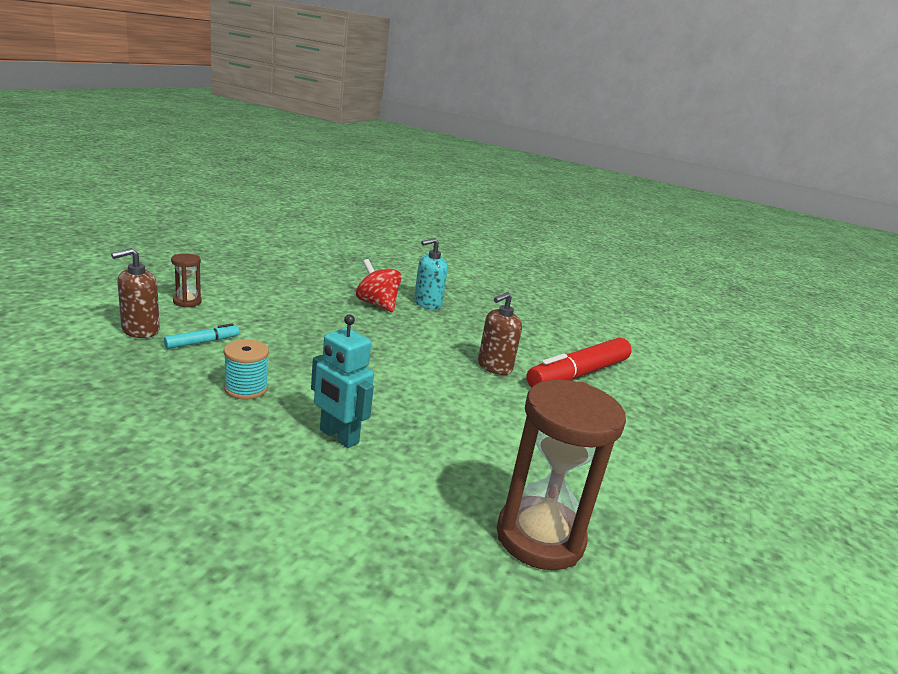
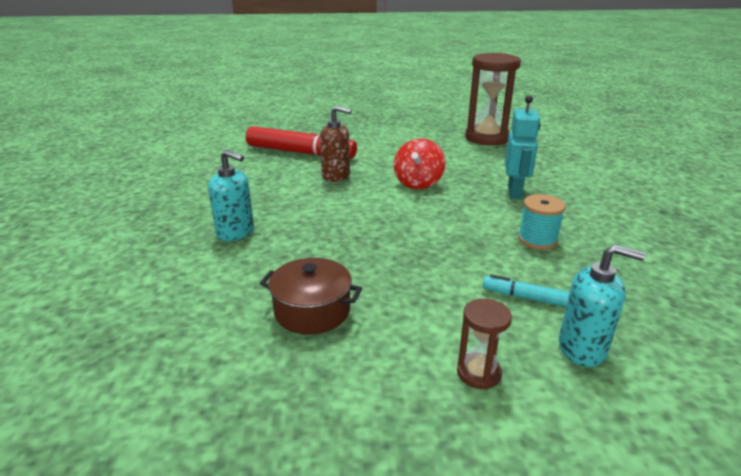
camera: 115 degrees left, 5 degrees up
brown soap dispenser [111,248,160,338] -> turquoise soap dispenser [559,244,645,367]
red spinning top [356,259,401,312] -> red spinning top moved to [394,139,446,189]
none -> brown pot [260,258,362,335]

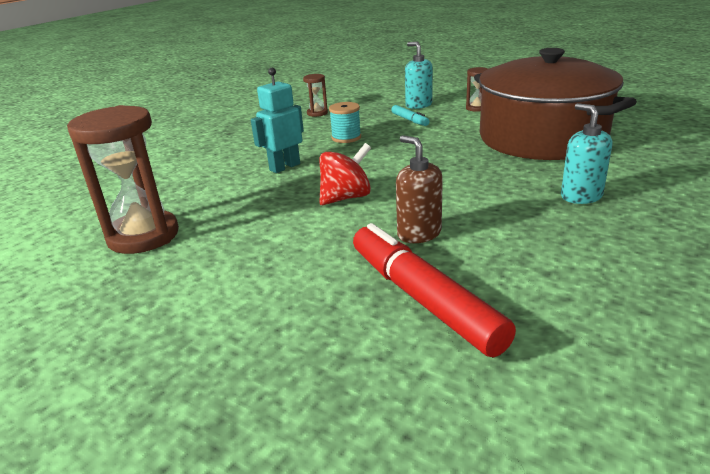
camera: 140 degrees left, 0 degrees up
brown pot [260,258,362,335] -> brown pot [474,48,637,160], size x2.42
none -> brown hourglass [303,74,328,117]

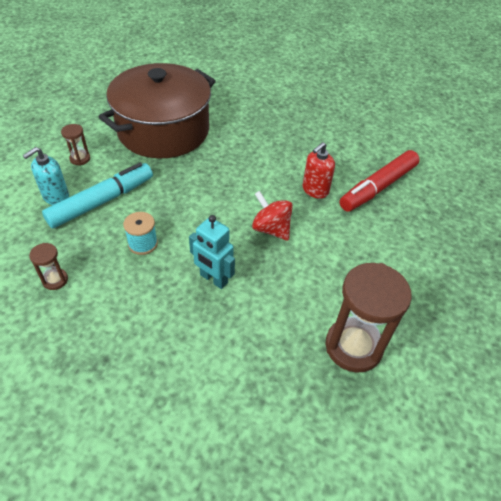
camera: 105 degrees left, 20 degrees up
turquoise marker [392,105,430,126] -> turquoise marker [42,163,153,228], size x2.17
brown soap dispenser [396,135,443,243] -> red soap dispenser [303,142,335,199]
turquoise soap dispenser [561,103,612,204] -> none

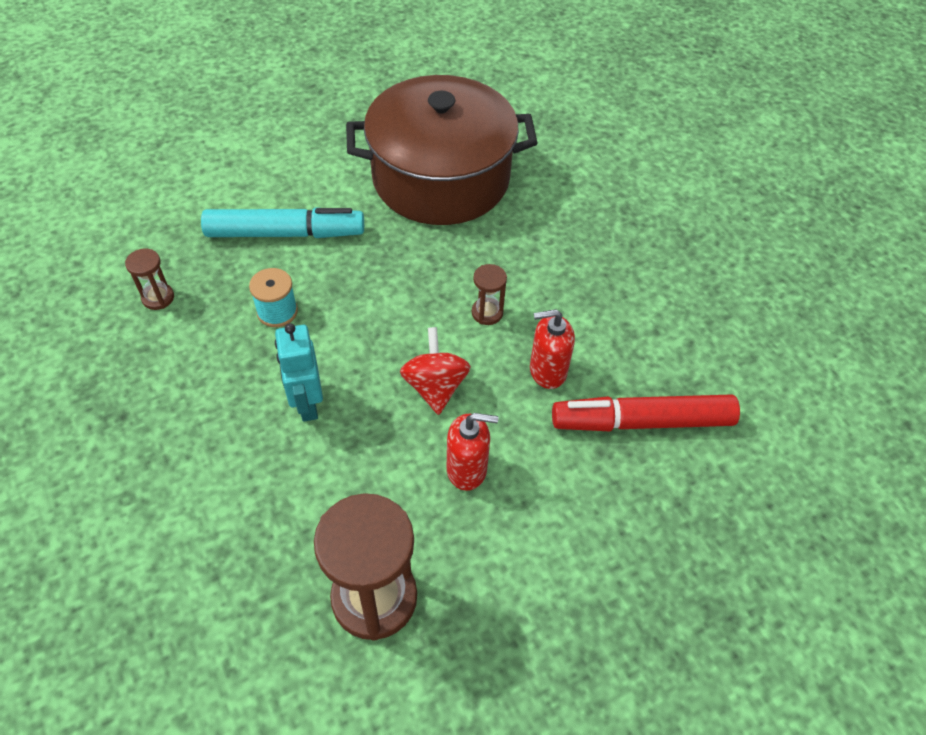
camera: 40 degrees right, 5 degrees up
turquoise soap dispenser [23,147,69,205] -> none
brown hourglass [61,124,90,166] -> brown hourglass moved to [472,264,507,325]
none -> red soap dispenser [447,413,499,491]

